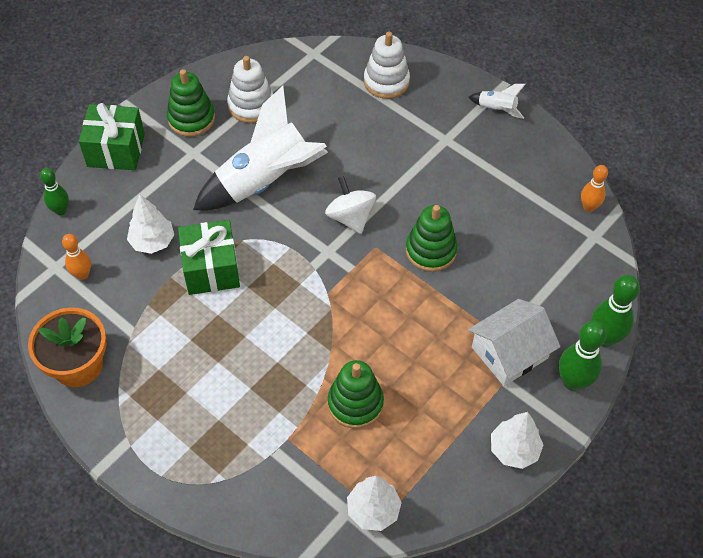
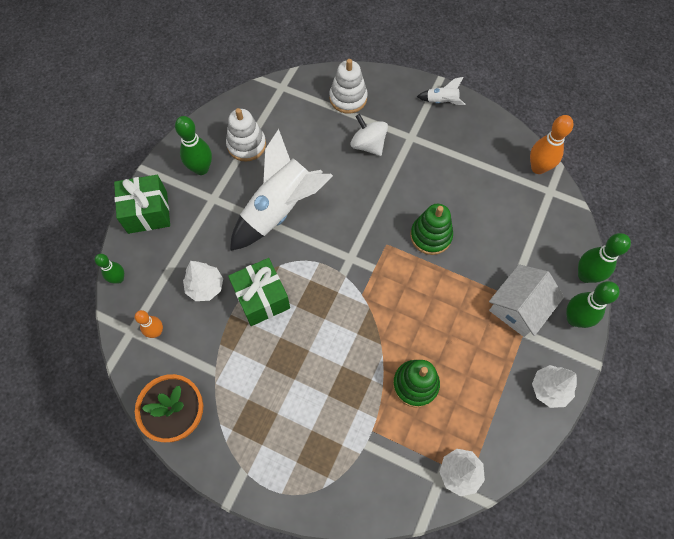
camera: 15 degrees left, 10 degrees up
green stacking toy [167,69,215,137] -> green bowling pin [175,116,212,175]
white spinning top [325,176,376,234] -> white spinning top moved to [351,114,388,156]
orange bowling pin [581,165,608,212] -> orange bowling pin [530,115,574,174], size x1.58

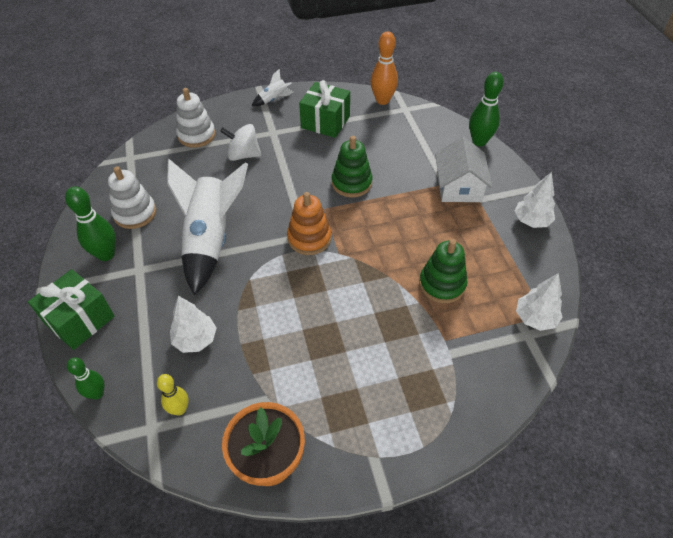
camera: 40 degrees left, 15 degrees down
orange bowling pin [135,310,163,338] -> yellow bowling pin [157,374,189,416]
green gift [228,258,290,326] -> green gift moved to [299,80,350,138]
green bowling pin [566,281,620,328] -> none
none -> orange stacking toy [287,192,331,255]

